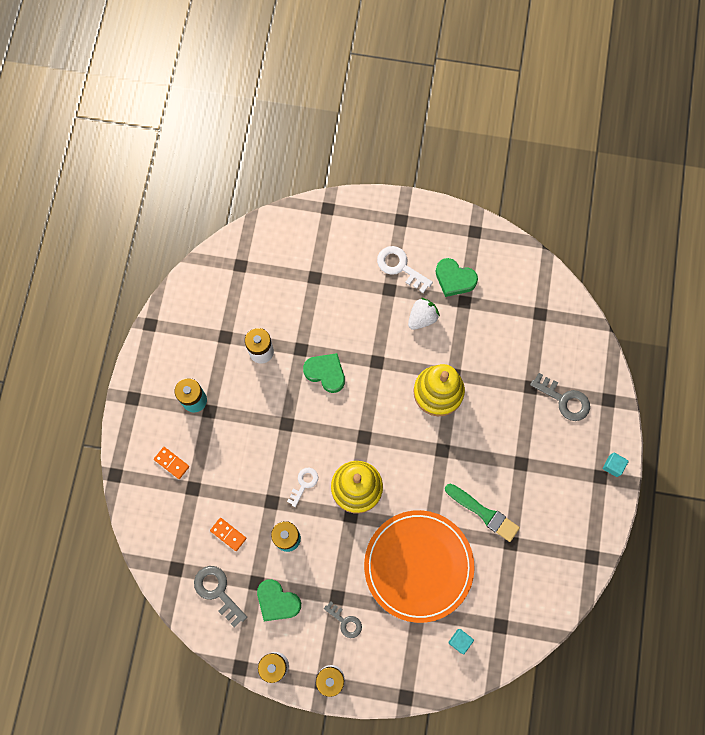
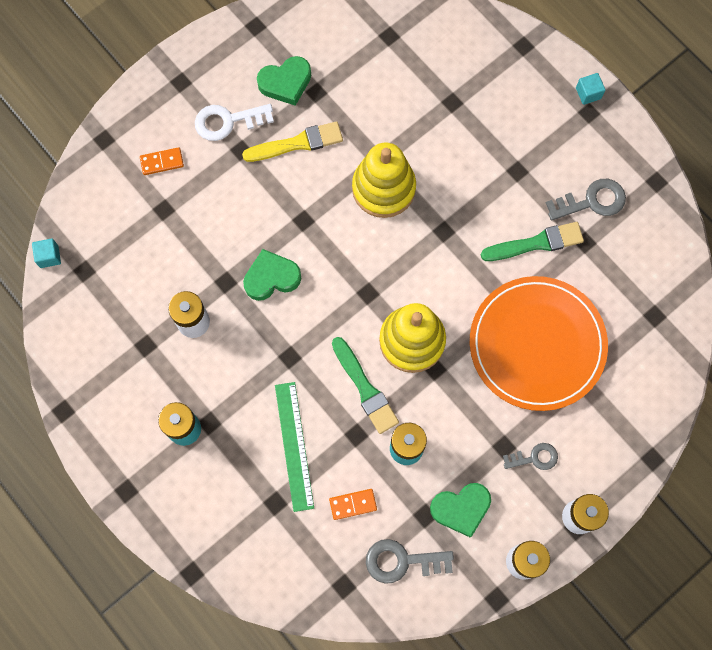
camera: 50 degrees left, 0 degrees up
orange domino [154,447,189,479] -> orange domino moved to [140,147,184,175]
white key [287,468,318,507] -> green brush [332,337,399,434]
white strawberry [408,298,440,330] -> yellow brush [242,121,343,162]
turquoise cube [448,629,474,654] -> turquoise cube moved to [32,239,61,268]
grey key [530,373,590,421] -> grey key moved to [546,179,626,221]
none -> green ruler [275,382,314,512]

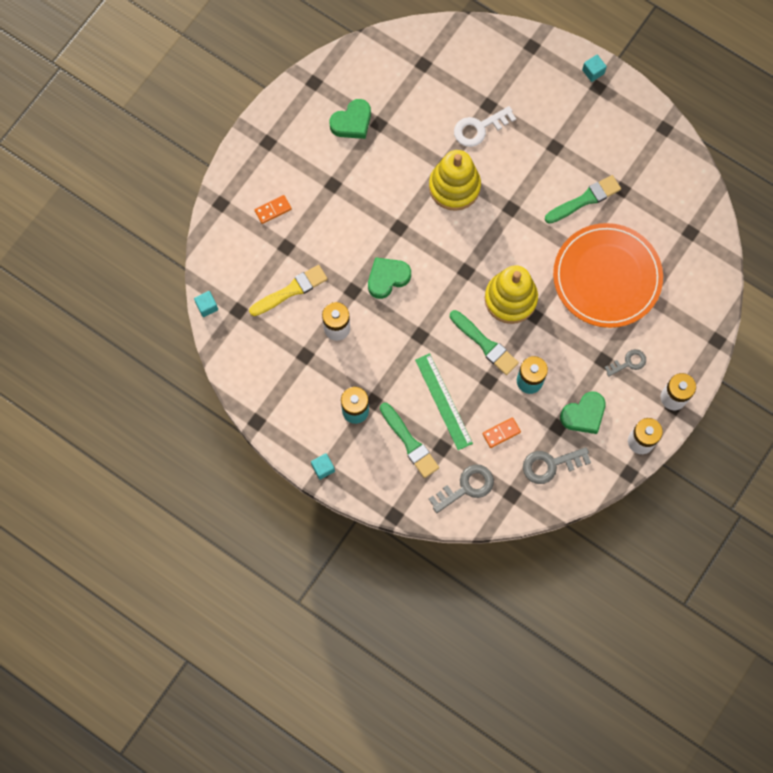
camera: 15 degrees left, 0 degrees up
white key [195,104,274,141] -> white key moved to [454,106,516,147]
yellow brush [242,121,343,162] -> yellow brush moved to [249,265,328,316]
grey key [546,179,626,221] -> grey key moved to [429,464,494,513]
none -> turquoise cube [311,453,335,480]
none -> green brush [380,403,439,478]

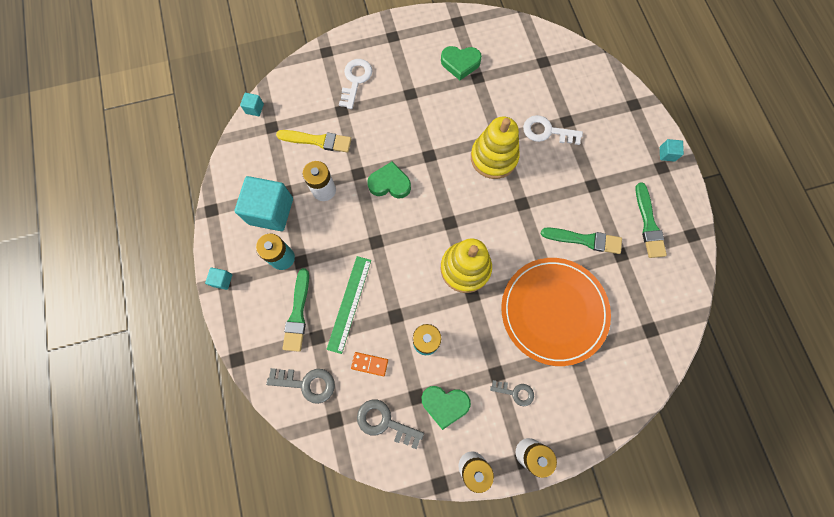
camera: 40 degrees right, 0 degrees up
orange domino [255,195,292,224] -> white key [339,59,372,109]
green brush [450,310,519,375] -> green brush moved to [635,182,667,258]
none -> turquoise cube [235,176,293,231]

